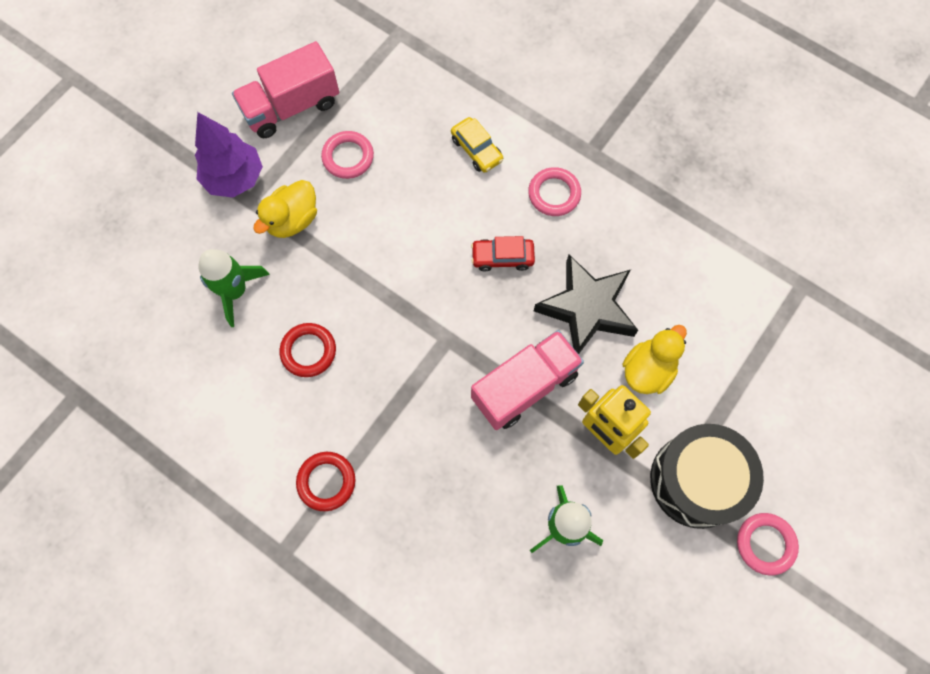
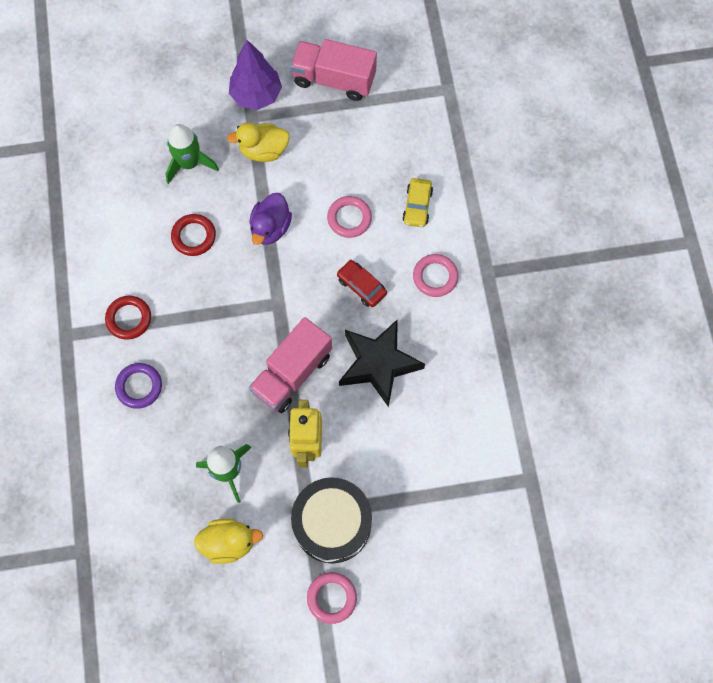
camera: 45 degrees right, 0 degrees up
pink ring [321,131,374,179] -> pink ring moved to [327,196,372,238]
pink truck [471,330,584,430] -> pink truck turned 120 degrees clockwise [249,317,332,413]
yellow duck [623,325,687,394] -> yellow duck moved to [194,519,263,564]
none -> purple ring [115,363,162,409]
none -> purple duck [249,193,292,245]

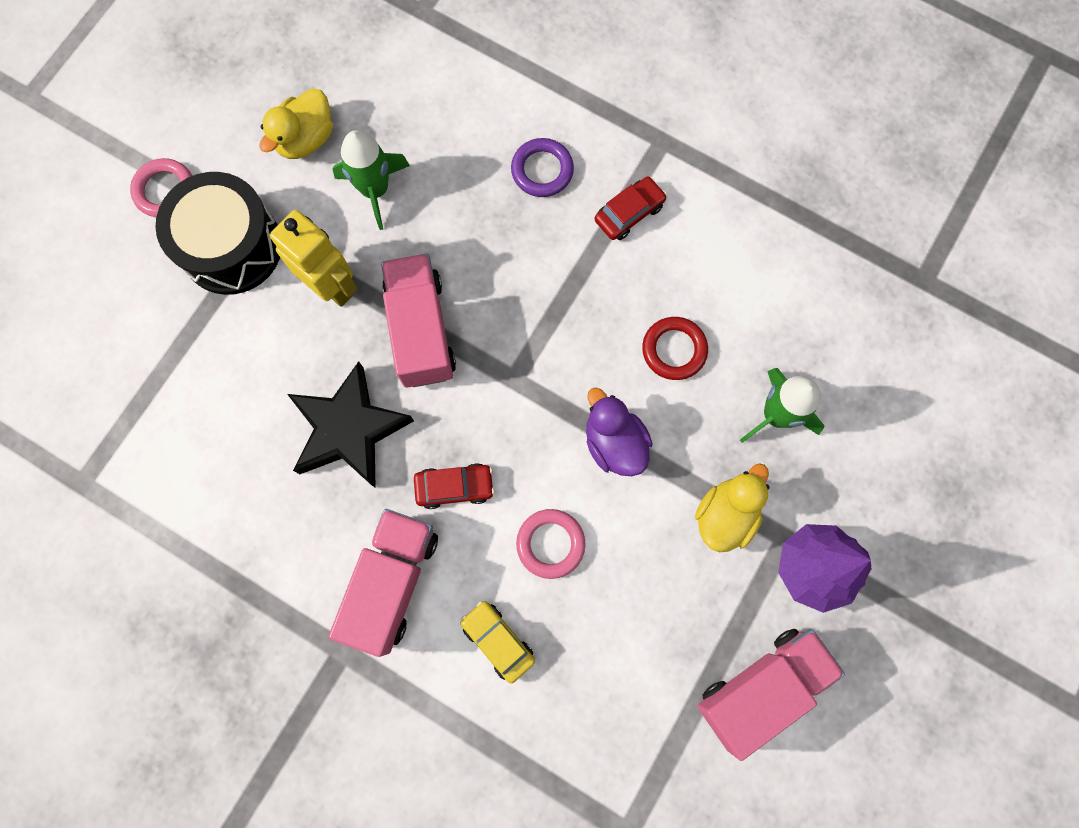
camera: 130 degrees right, 5 degrees up
red ring [105,296,151,340] -> red car [595,177,667,240]
pink ring [413,254,458,297] -> pink truck [329,509,438,657]

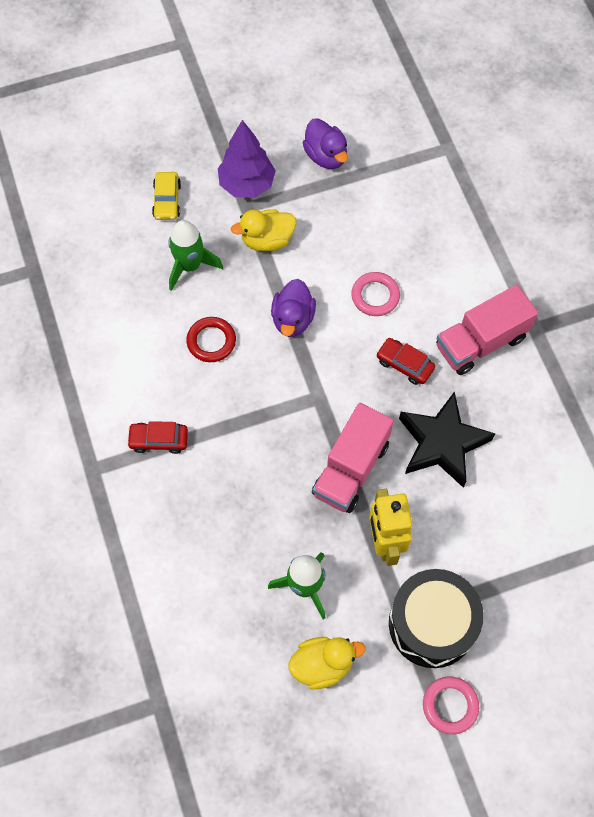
camera: 140 degrees left, 10 degrees down
yellow car [461,601,535,683] -> yellow car moved to [152,172,181,220]
purple ring [511,138,574,197] -> none
pink truck [698,629,845,761] -> purple duck [303,118,348,169]

